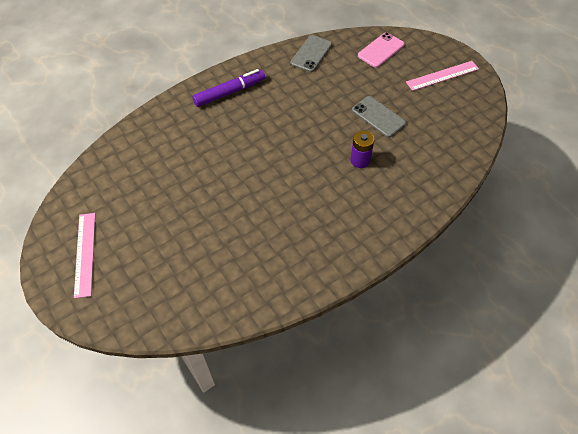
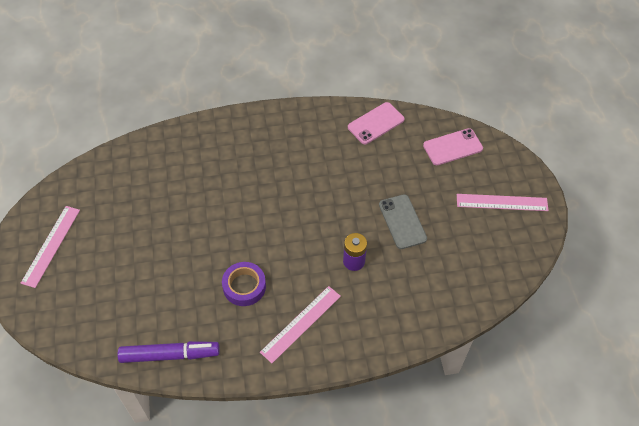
camera: 25 degrees right, 0 degrees up
purple marker [192,69,265,107] -> purple marker moved to [118,341,220,363]
grey phone [290,35,332,72] -> pink phone [348,102,405,144]
none -> purple tape [222,262,266,306]
none -> pink ruler [260,286,341,363]

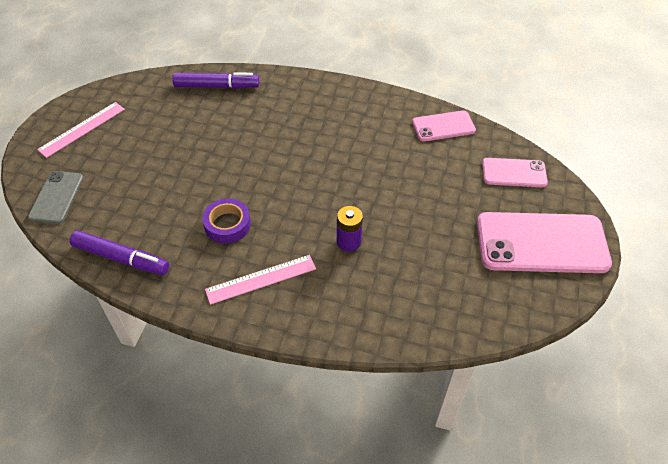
camera: 25 degrees right, 5 degrees down
grey phone [379,194,427,249] -> grey phone moved to [28,171,83,224]
pink ruler [457,194,549,211] -> pink phone [477,212,612,273]
none -> purple marker [172,72,259,89]

